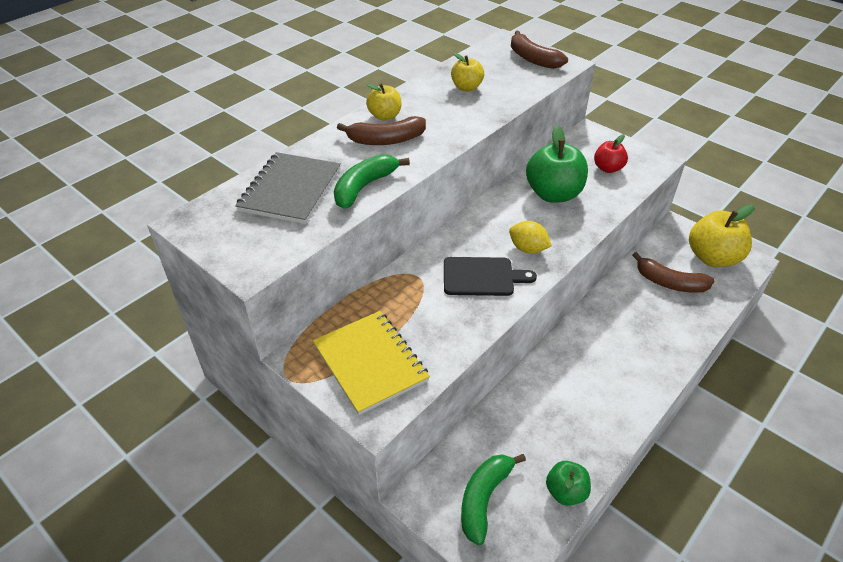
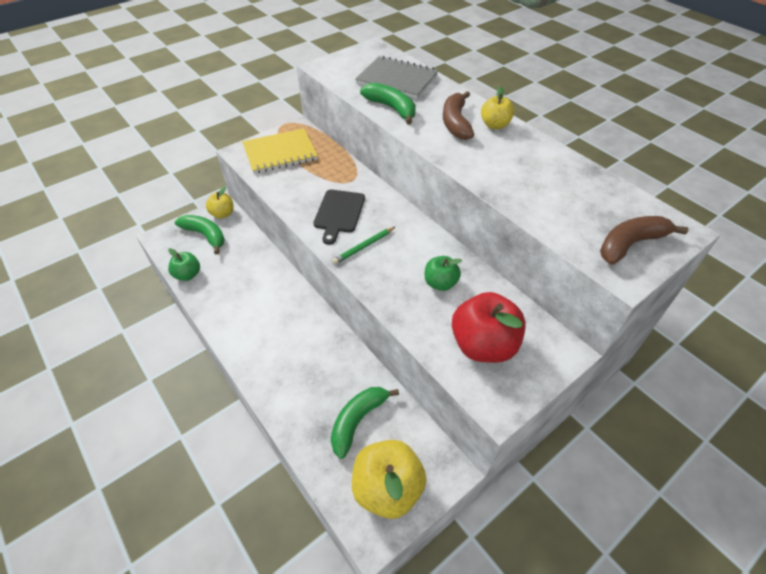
camera: 100 degrees right, 5 degrees up
yellow apple [451,53,484,91] -> yellow apple moved to [206,186,234,219]
yellow lemon [509,221,552,254] -> green pencil [332,227,395,264]
green apple [526,125,588,203] -> green apple [425,256,462,291], size x0.56
red apple [594,134,628,173] -> red apple [452,292,526,363], size x1.78
brown banana [633,252,715,293] -> green banana [331,387,399,459]

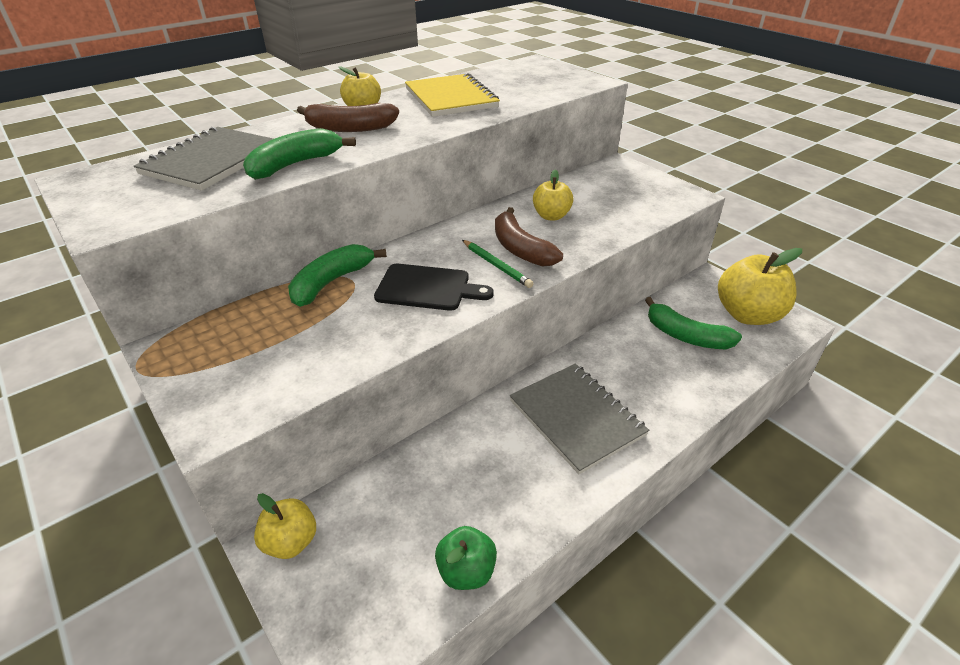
camera: 90 degrees left, 10 degrees down
green banana [175,215,225,255] -> green banana moved to [288,244,387,307]
yellow notebook [242,128,318,174] -> yellow notebook moved to [405,73,500,117]
green apple [425,256,462,291] -> yellow apple [533,170,573,220]
red apple [452,292,526,363] -> none
brown banana [600,216,688,265] -> brown banana moved to [495,207,563,266]
none -> grey notebook [510,364,649,474]

